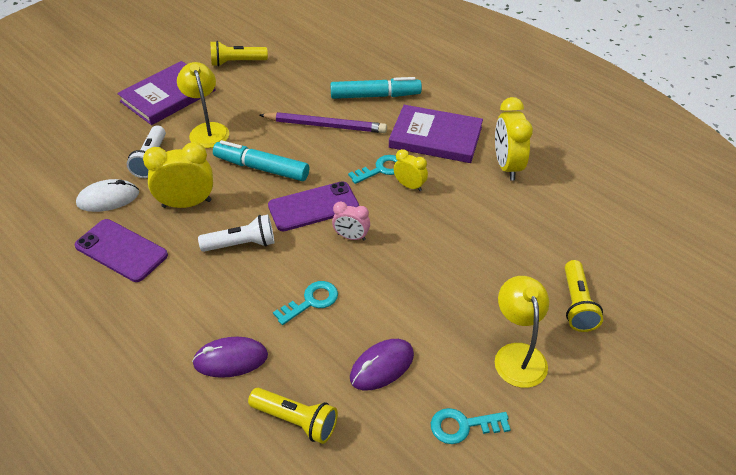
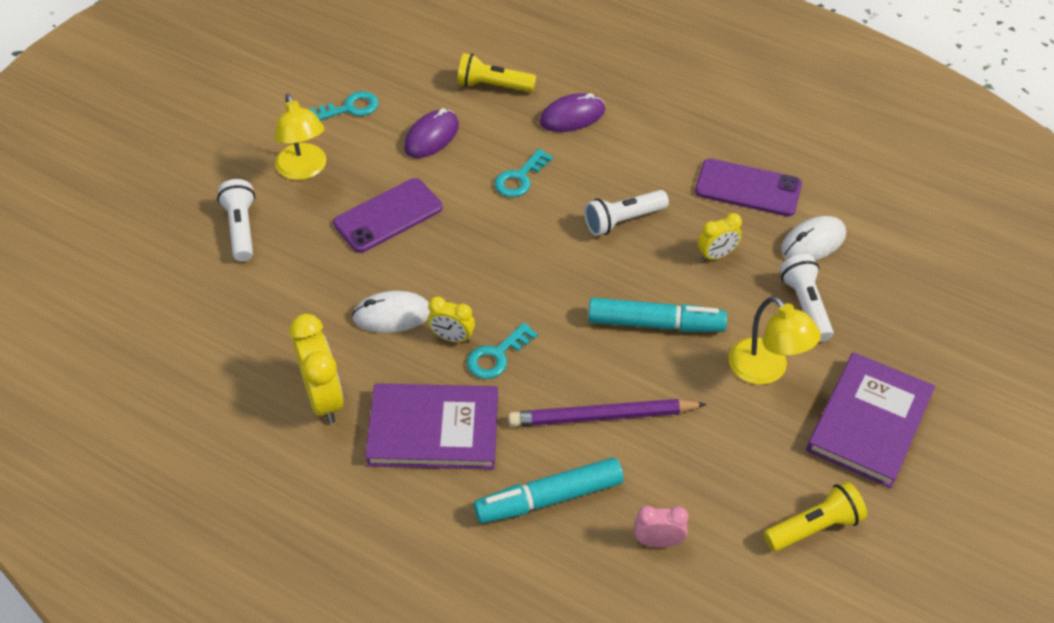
camera: 165 degrees right, 5 degrees up
yellow clock [143,142,213,208] -> yellow clock [698,213,742,261], size x0.58
purple phone [268,181,359,231] -> purple phone moved to [333,178,443,253]
pink clock [332,201,370,240] -> pink clock moved to [634,506,689,547]
yellow flashlight [565,260,603,332] -> white flashlight [217,179,255,261]
none -> white mouse [352,291,430,333]

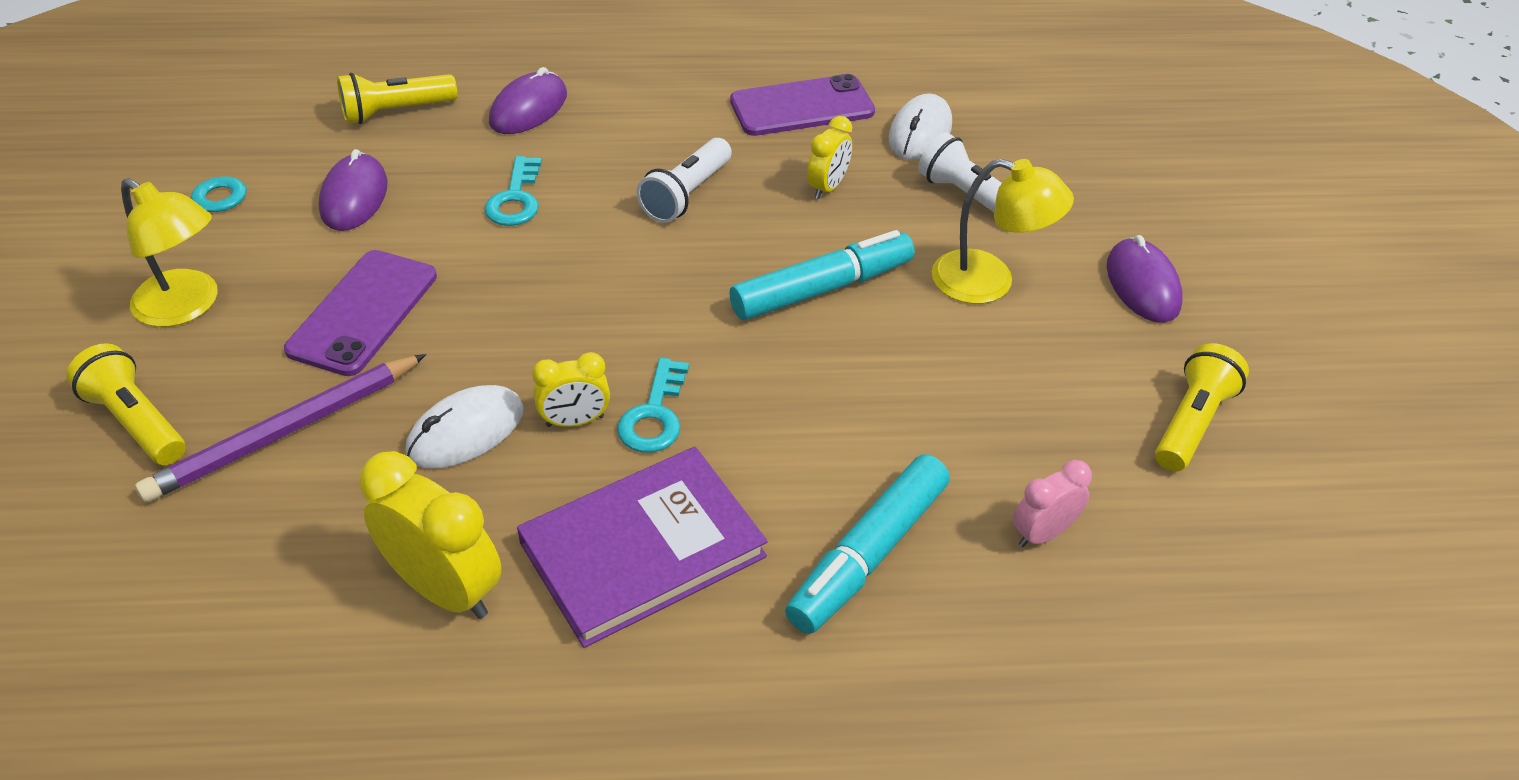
camera: 35 degrees left, 5 degrees down
white flashlight [217,179,255,261] -> yellow flashlight [66,343,186,465]
purple pencil [508,399,707,427] -> purple pencil moved to [135,354,427,502]
purple book [806,352,935,488] -> purple mouse [1107,235,1183,323]

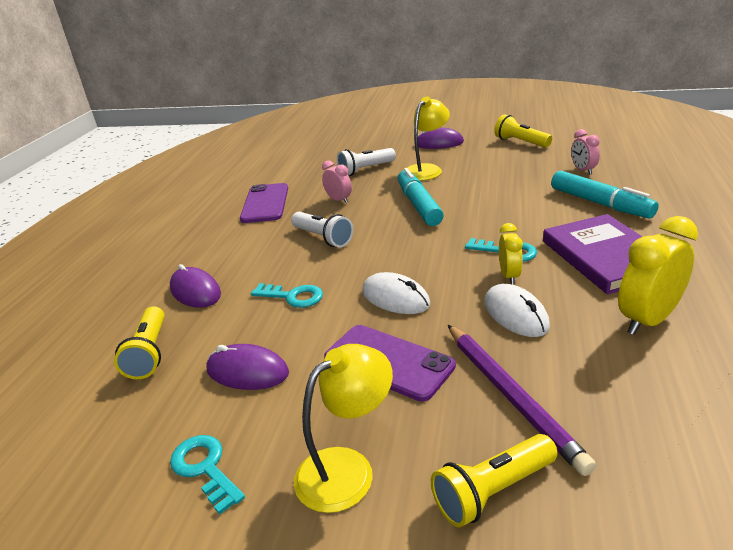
camera: 70 degrees left, 15 degrees down
yellow clock [807,116,852,199] -> pink clock [322,161,352,203]
white mouse [888,94,952,160] -> white mouse moved to [362,272,430,314]

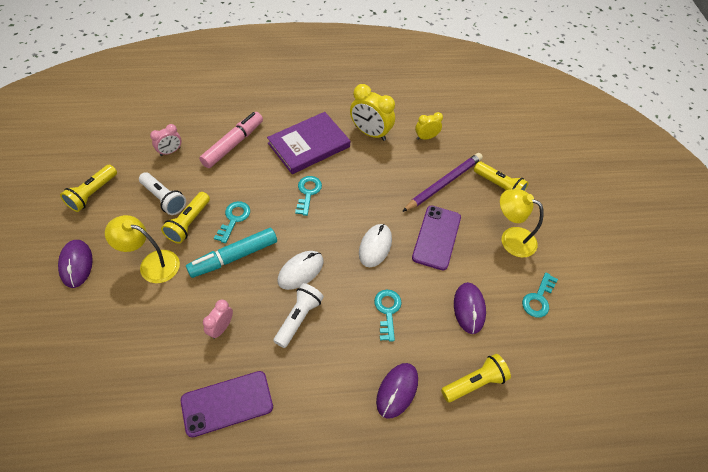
camera: 115 degrees left, 25 degrees up
white flashlight [337,148,396,176] -> white flashlight moved to [139,172,186,215]
white mouse [484,284,550,337] -> white mouse moved to [277,251,324,290]
yellow clock [499,223,523,285] -> yellow clock moved to [415,112,443,140]
turquoise marker [551,171,659,219] -> pink marker [199,112,263,168]
none -> yellow flashlight [161,192,210,243]
none -> turquoise key [214,201,250,243]

